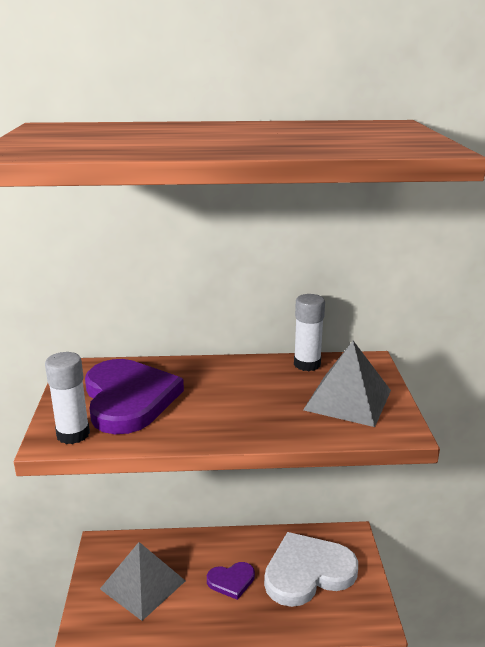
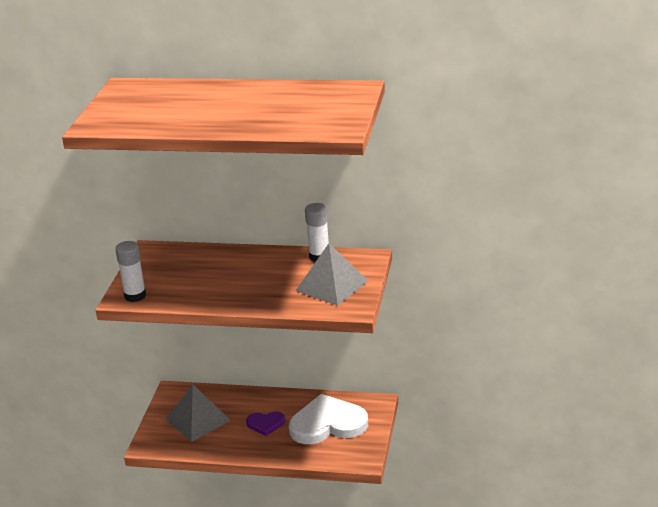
camera: 15 degrees right, 5 degrees up
purple heart [85,359,184,434] -> none

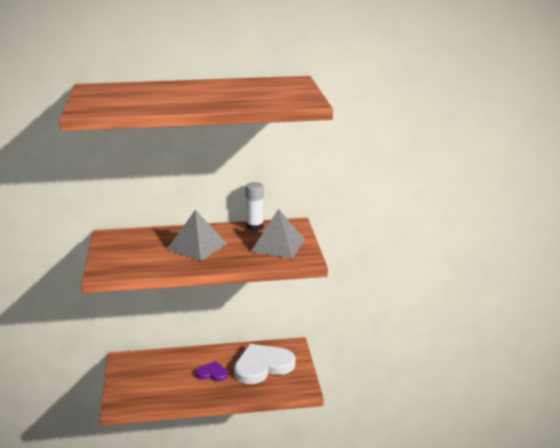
camera: 20 degrees left, 5 degrees down
white glue stick [115,241,146,302] -> none
grey pyramid [165,384,231,442] -> grey pyramid moved to [167,210,227,261]
purple heart [246,411,285,436] -> purple heart turned 150 degrees counterclockwise [196,361,228,381]

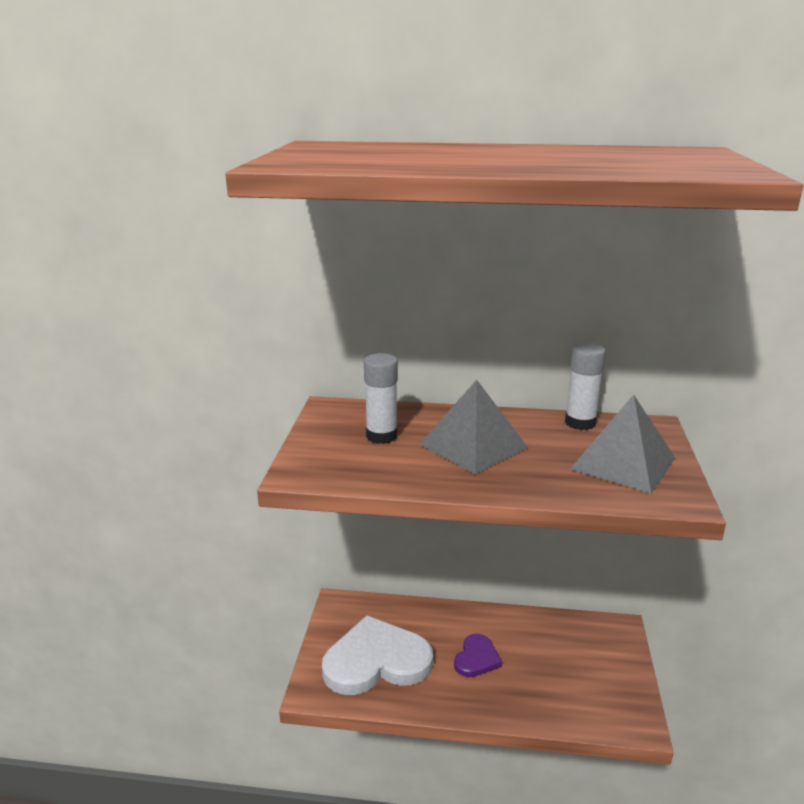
camera: 15 degrees right, 0 degrees up
purple heart [196,361,228,381] -> purple heart turned 90 degrees clockwise [454,634,502,677]
white heart [234,344,296,384] -> white heart moved to [322,615,433,695]
none -> white glue stick [364,353,398,444]

